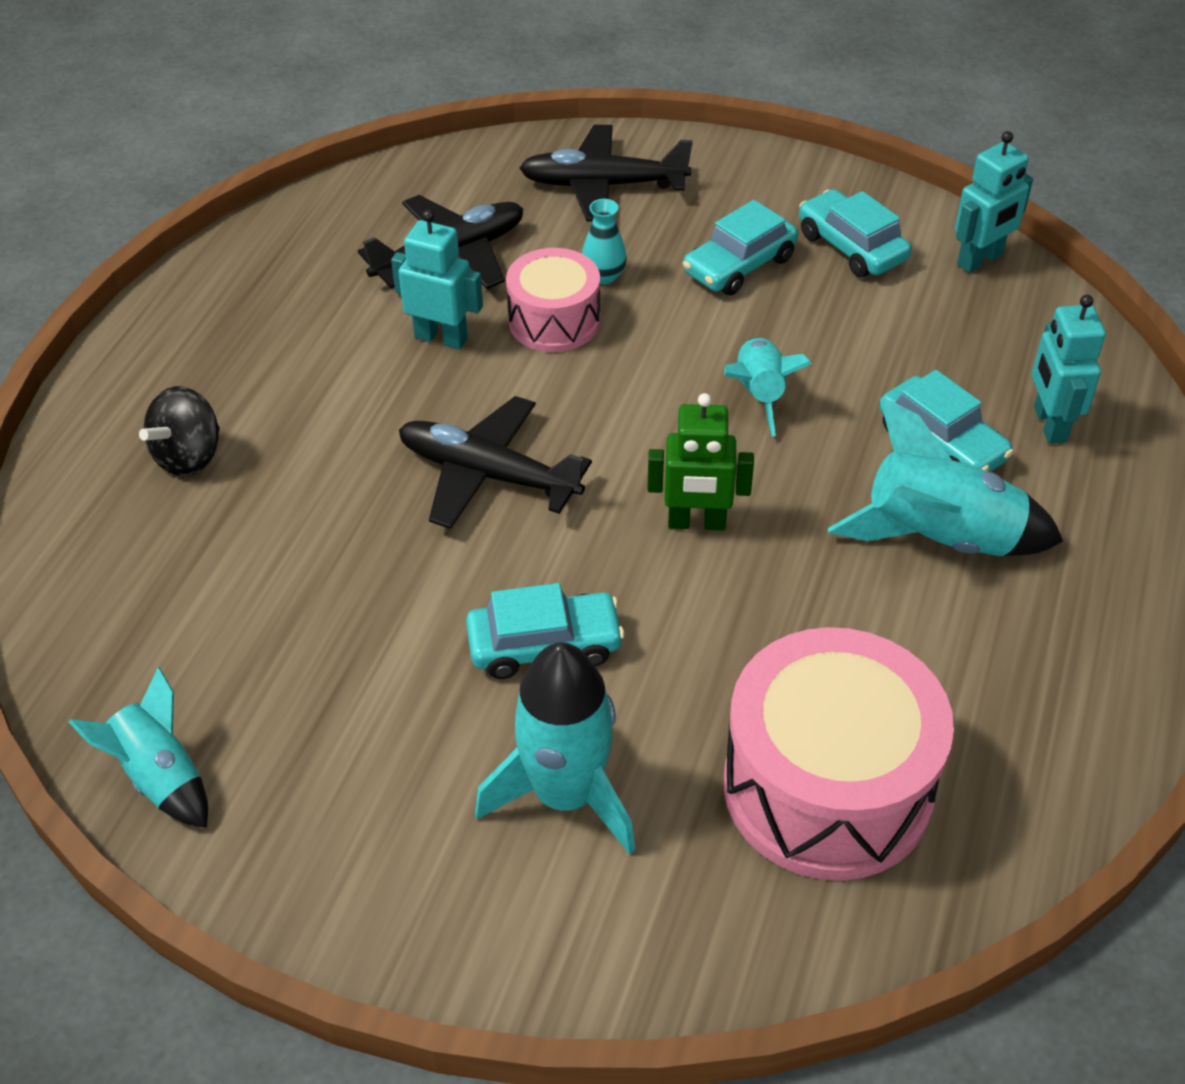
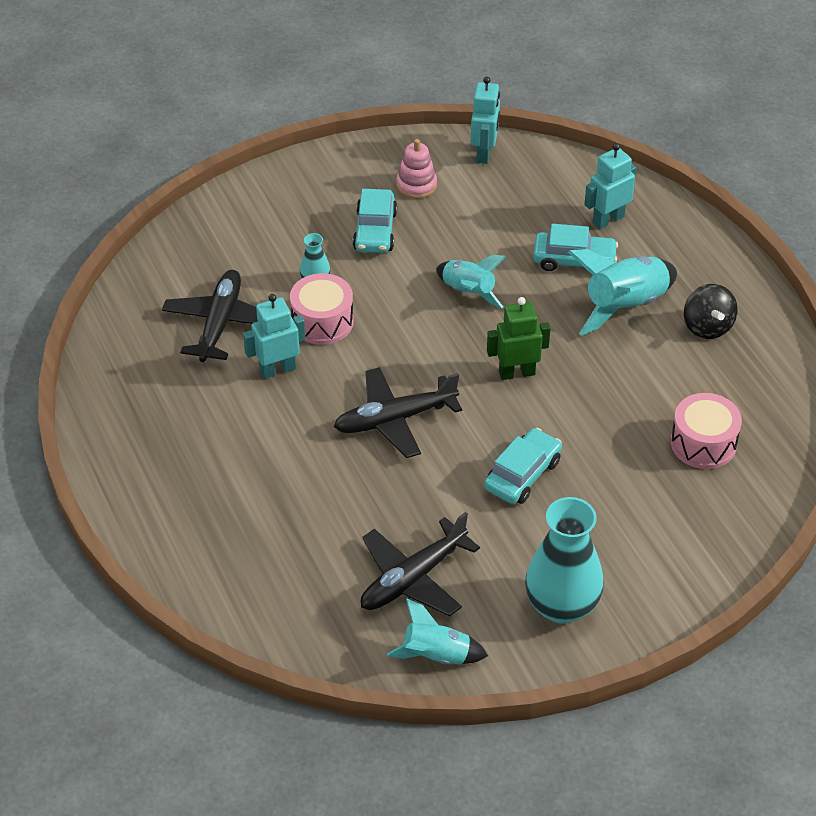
camera: 45 degrees left, 0 degrees up
black spinning top [139,386,220,476] -> black spinning top moved to [684,284,738,339]
turquoise rocket [475,642,635,854] -> none
black plane [519,125,693,222] -> black plane moved to [361,512,480,616]
green robot [647,393,754,530] -> green robot turned 150 degrees counterclockwise [487,297,550,380]
pink drum [724,627,954,881] -> pink drum [671,393,742,469], size x0.57
turquoise car [799,189,911,277] -> pink stacking toy [396,139,437,199]
turquoise robot [1032,295,1106,444] -> turquoise robot turned 105 degrees clockwise [584,143,636,229]
none -> turquoise vase [525,497,604,624]

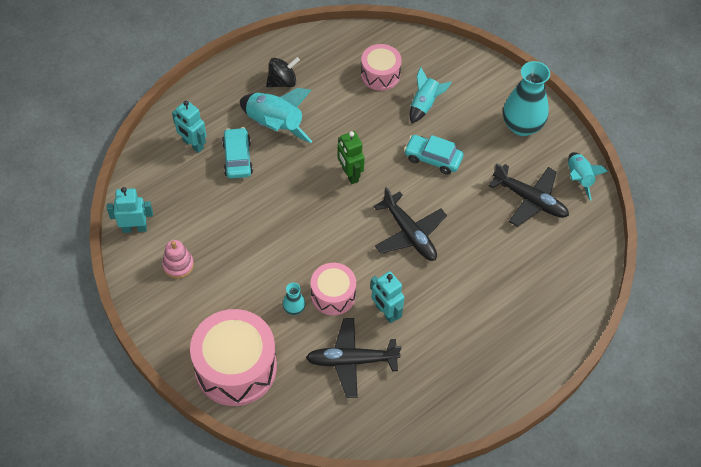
camera: 105 degrees left, 10 degrees up
turquoise car [353,189,397,253] -> none
turquoise rocket [436,255,506,308] -> turquoise rocket moved to [410,67,452,123]
none -> pink drum [190,309,277,406]

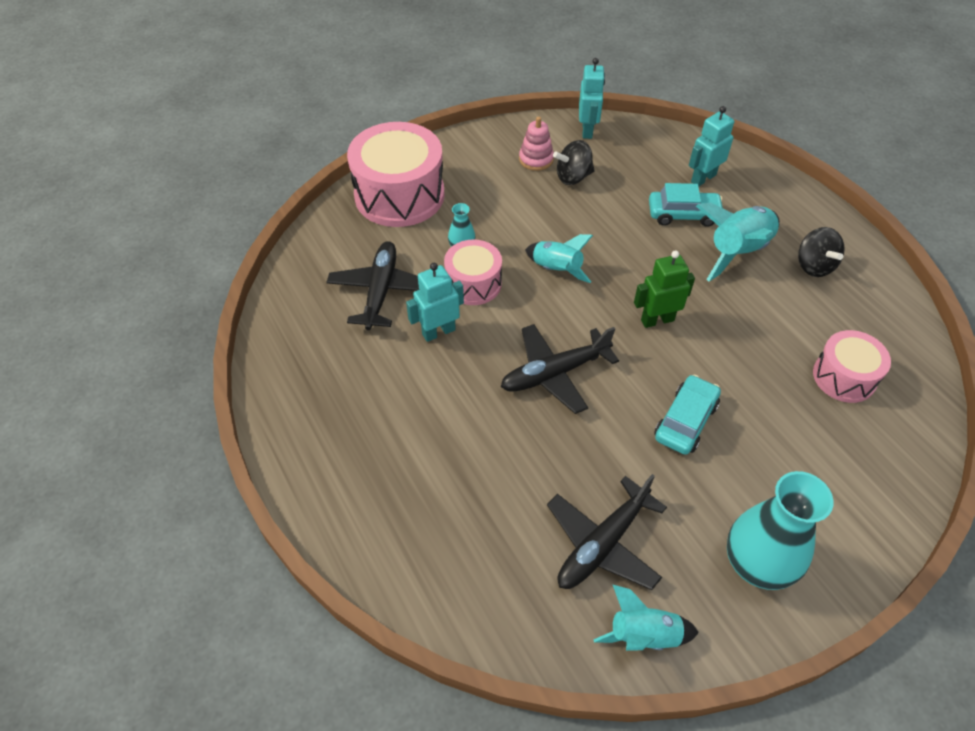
camera: 100 degrees right, 5 degrees down
turquoise rocket [410,67,452,123] -> turquoise rocket moved to [525,234,593,283]
none -> black spinning top [553,140,595,185]

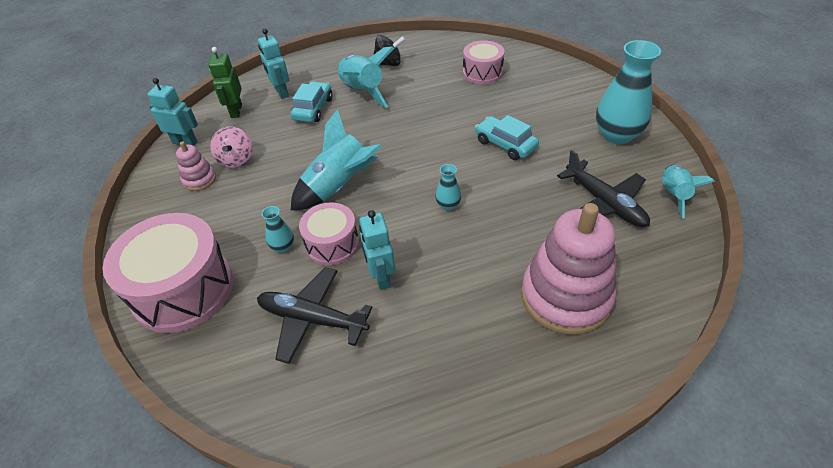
camera: 75 degrees left, 5 degrees down
black plane [501,324,619,414] -> turquoise vase [435,164,461,210]
turquoise rocket [525,234,593,283] -> turquoise rocket [291,109,382,211], size x1.57
black spinning top [553,140,595,185] -> pink spinning top [210,126,253,168]
green robot [634,250,695,328] -> green robot moved to [208,47,242,118]
none -> pink stacking toy [521,203,616,335]

